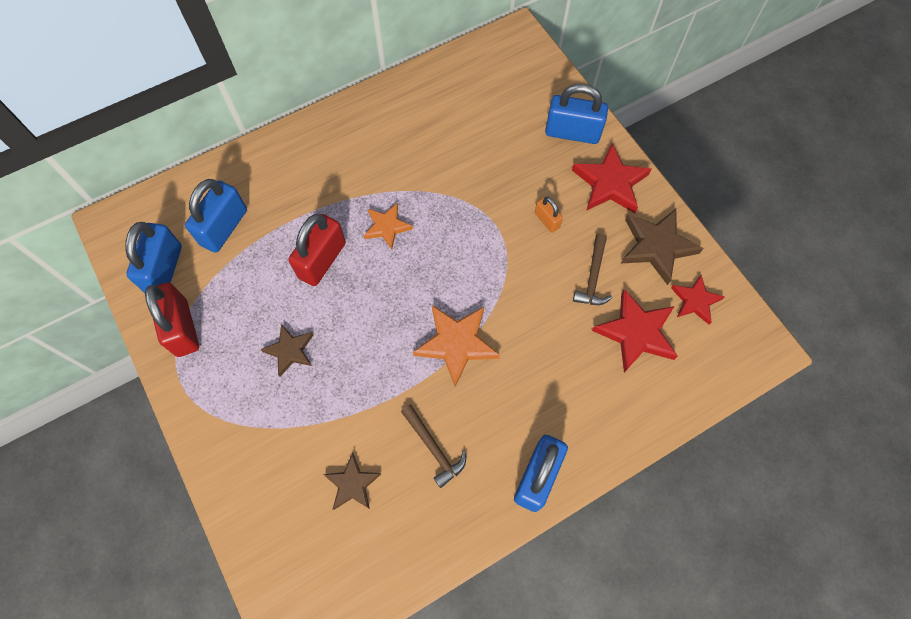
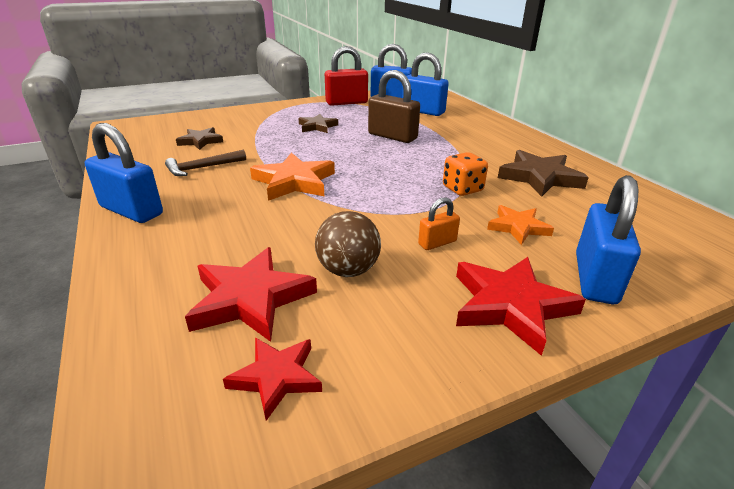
camera: 95 degrees right, 35 degrees down
red padlock [289,214,346,286] -> brown padlock [368,70,420,143]
orange star [363,203,413,249] -> orange star moved to [487,205,554,245]
brown hammer [573,233,612,305] -> brown ball [315,211,381,277]
brown star [621,209,704,285] -> brown star moved to [498,150,589,197]
none -> orange dice [443,152,488,196]

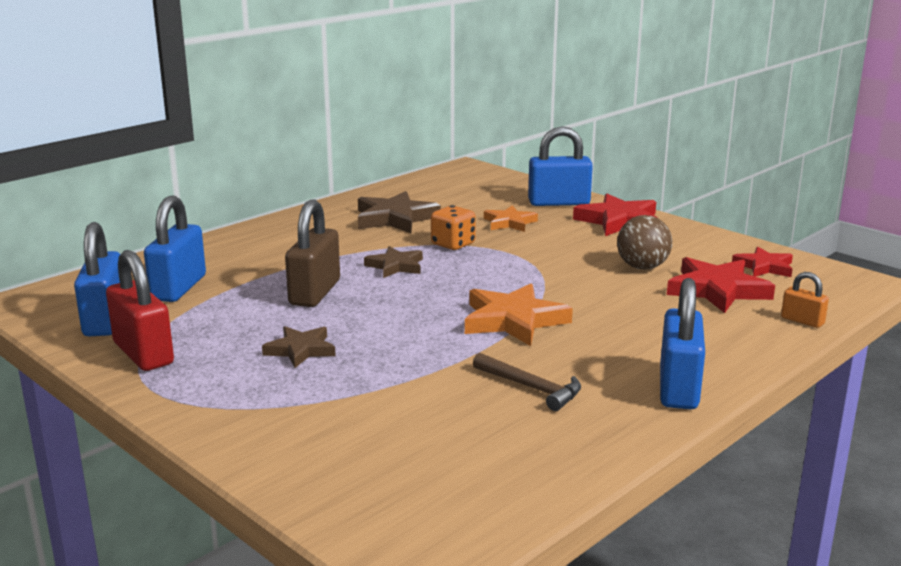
camera: 110 degrees left, 10 degrees down
brown star [176,127,223,150] -> brown star moved to [364,246,423,278]
orange padlock [418,197,460,250] -> orange padlock moved to [781,272,829,328]

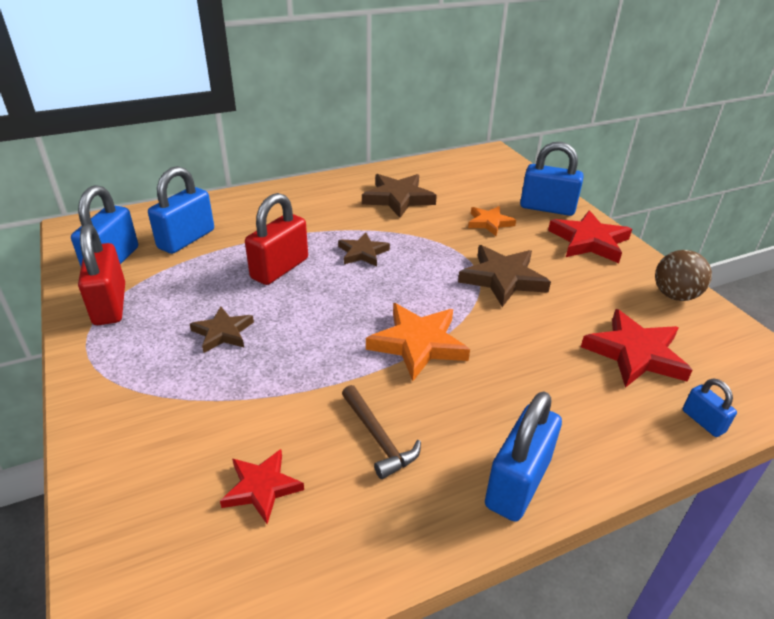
camera: 20 degrees right, 15 degrees up
brown padlock [285,199,340,307] -> red padlock [245,193,308,285]
orange dice [431,205,476,250] -> none
brown ball [617,215,672,270] -> brown ball moved to [655,250,712,301]
red star [732,246,793,277] -> red star moved to [220,449,304,524]
orange padlock [781,272,829,328] -> blue padlock [683,378,737,437]
none -> brown star [458,245,551,307]

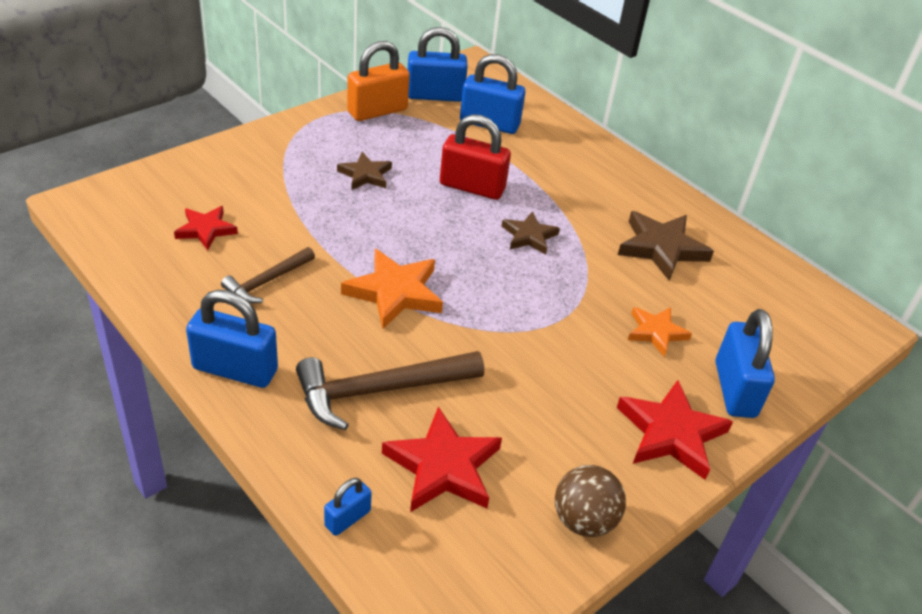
camera: 70 degrees right, 5 degrees up
red padlock [78,224,125,325] -> orange padlock [347,41,410,121]
brown star [458,245,551,307] -> none
none -> brown hammer [296,351,484,430]

